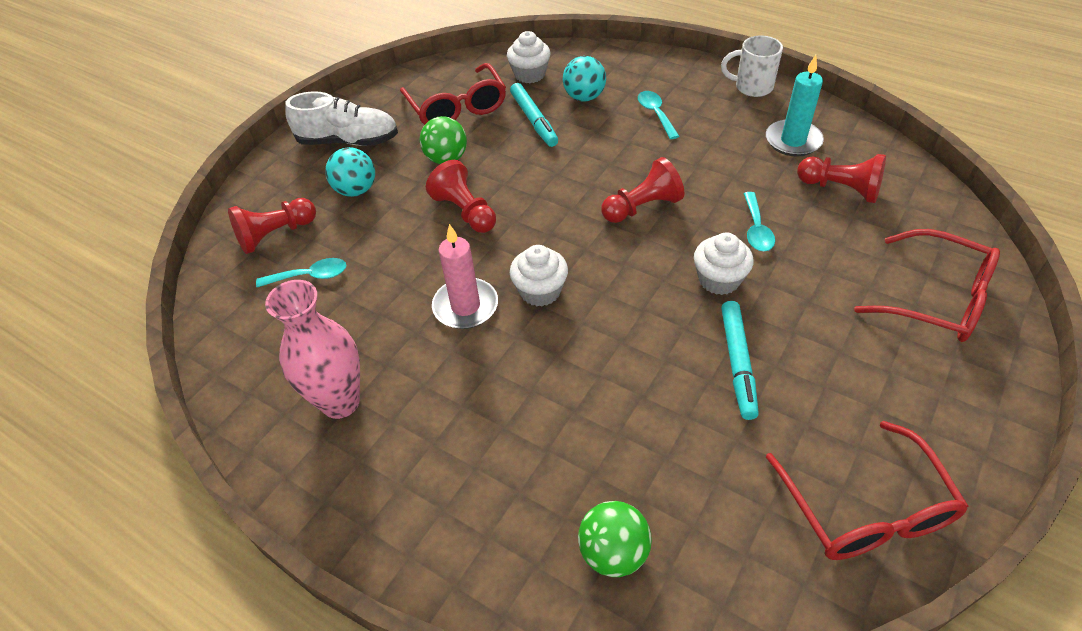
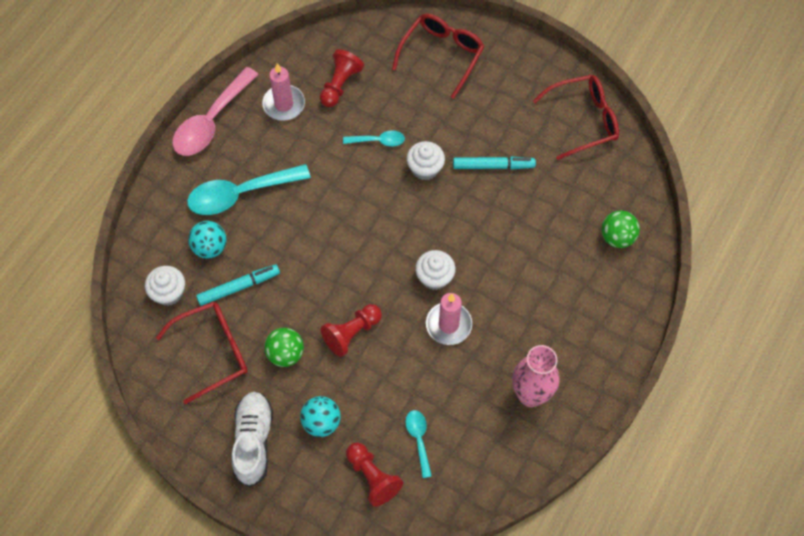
camera: 95 degrees left, 15 degrees up
red pawn [601,157,684,223] -> none
turquoise spoon [638,91,679,139] -> turquoise spoon [187,164,311,215], size x1.98
white mug [721,36,783,97] -> pink spoon [172,67,259,156]
turquoise candle [766,55,824,157] -> pink candle [262,63,305,121]

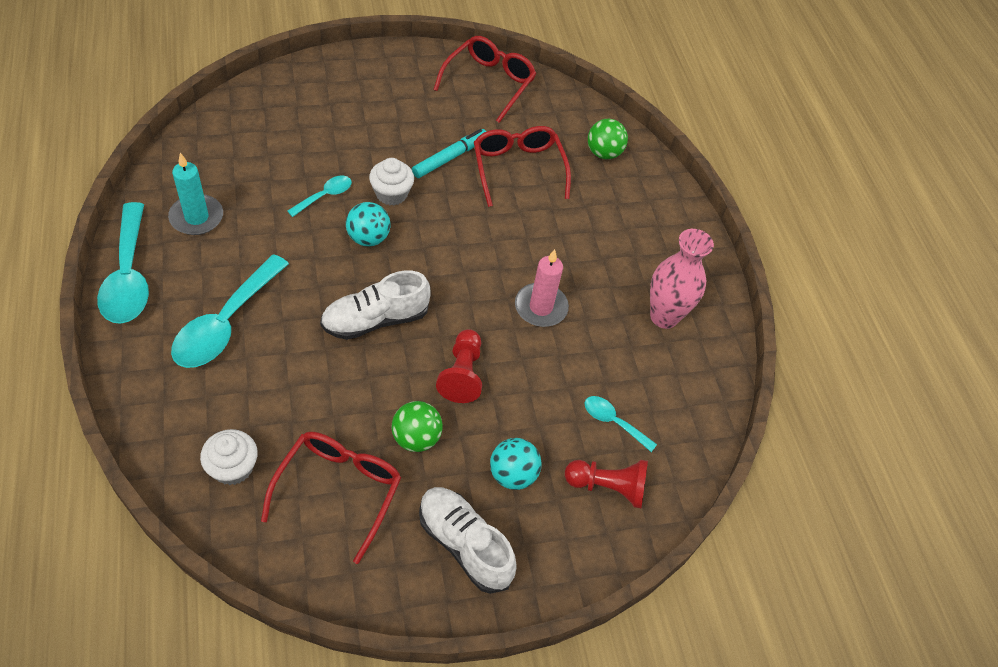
camera: 50 degrees left, 10 degrees down
pink spoon [172,67,259,156] -> turquoise spoon [97,202,149,324]
turquoise ball [188,221,227,259] -> turquoise ball moved to [346,202,390,247]
turquoise marker [196,264,280,306] -> none
pink candle [262,63,305,121] -> turquoise candle [168,153,223,235]
red pawn [320,49,364,107] -> none
red glasses [392,14,484,99] -> red glasses moved to [474,126,571,207]
white cupcake [415,250,456,290] -> none
none -> white shoe [320,270,431,340]

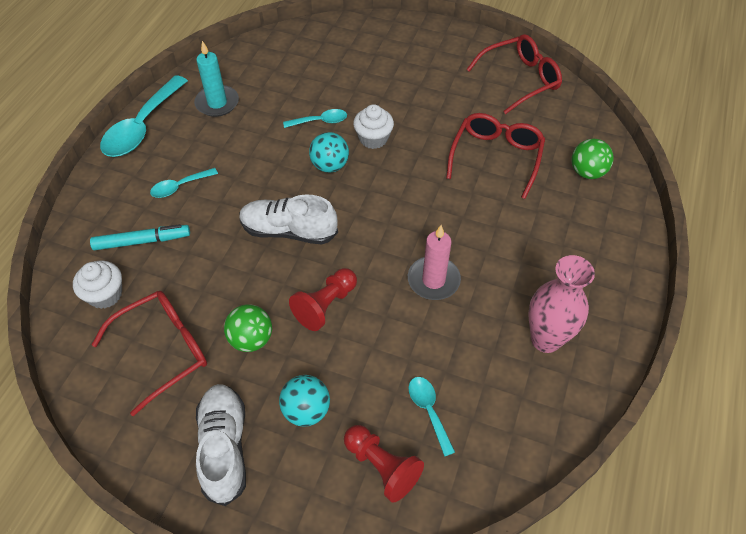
camera: 40 degrees right, 0 degrees up
turquoise spoon [171,254,289,368] -> turquoise spoon [150,168,218,198], size x0.51
turquoise marker [412,129,487,178] -> turquoise marker moved to [90,224,190,250]

